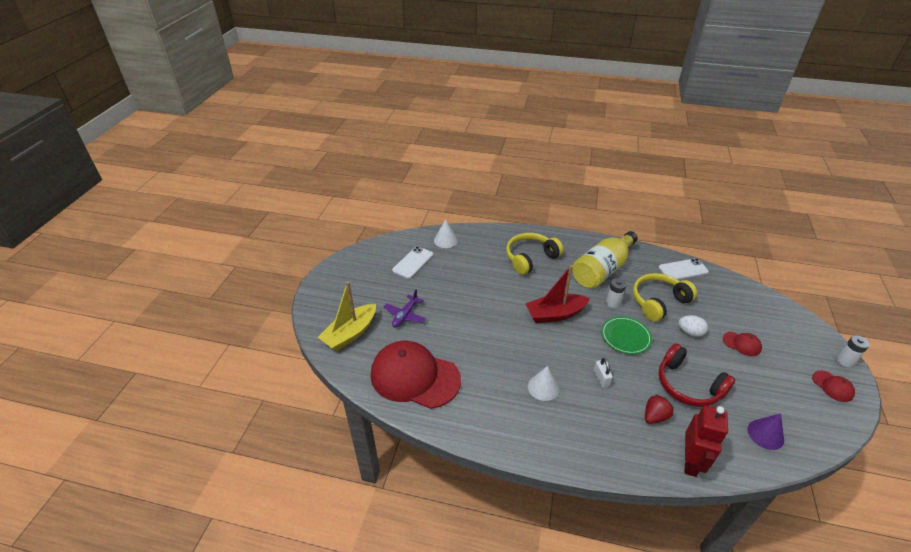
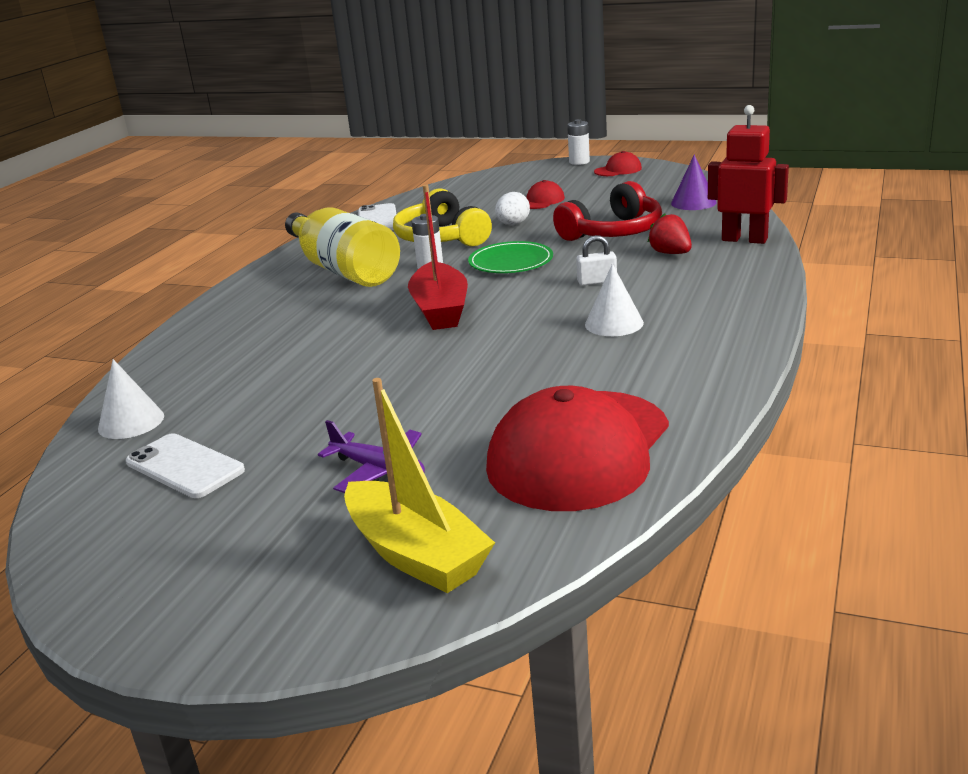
camera: 80 degrees left, 15 degrees down
yellow headphones [506,233,564,275] -> none

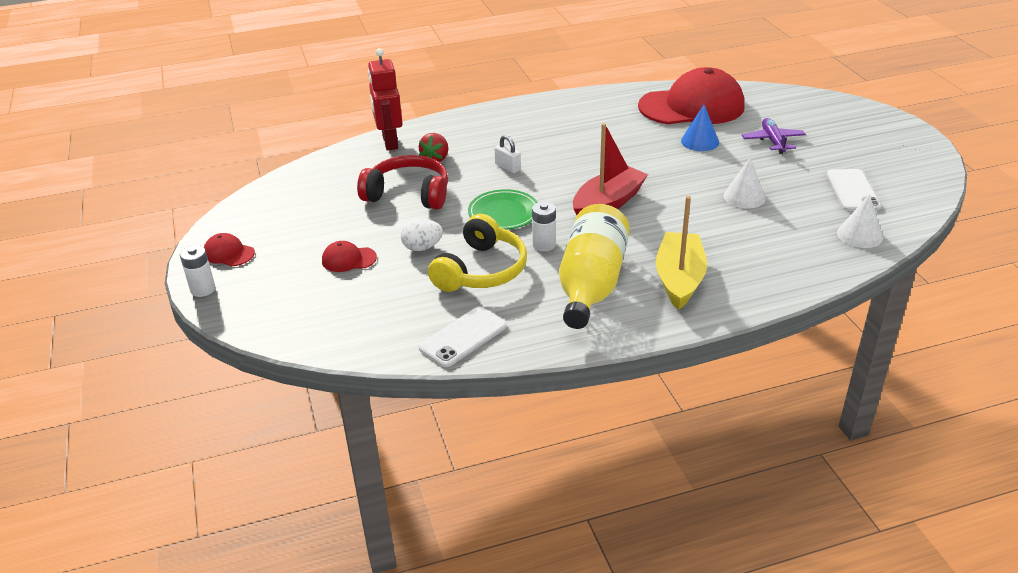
camera: 130 degrees left, 10 degrees up
yellow boat [344,378,495,593] -> yellow boat moved to [656,196,707,310]
white cone [585,264,644,336] -> white cone moved to [724,158,766,209]
purple cone [671,155,717,210] -> none
none -> blue cone [681,105,719,151]

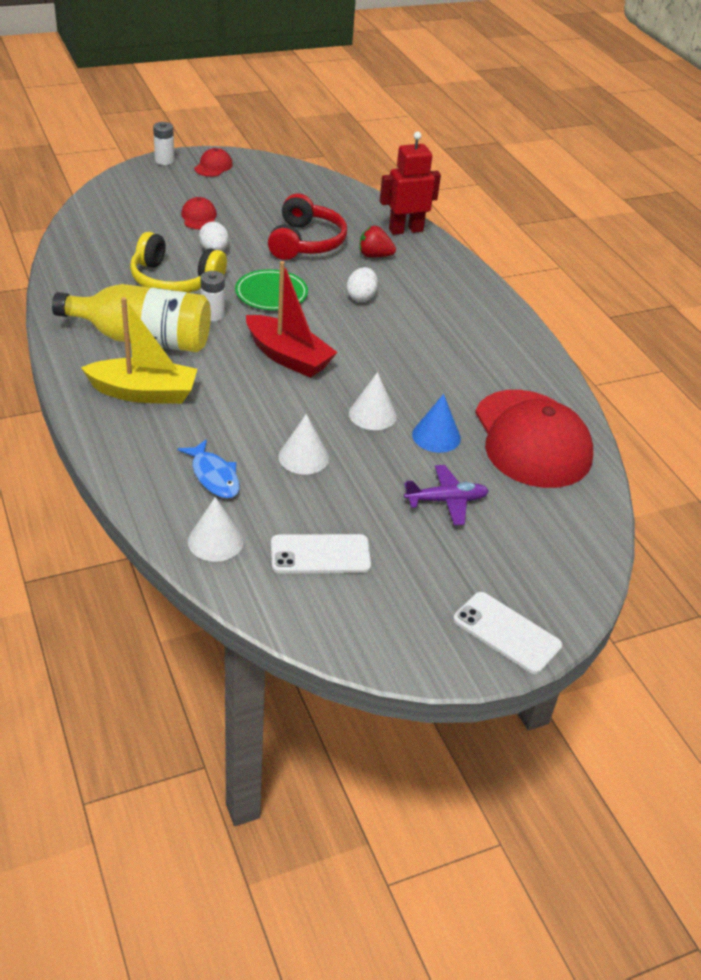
camera: 80 degrees right, 5 degrees up
white phone [419,307,507,367] -> white phone moved to [453,592,562,674]
white padlock [494,135,521,173] -> white egg [347,267,378,302]
none -> blue fish [178,439,240,498]
none -> white cone [349,372,397,430]

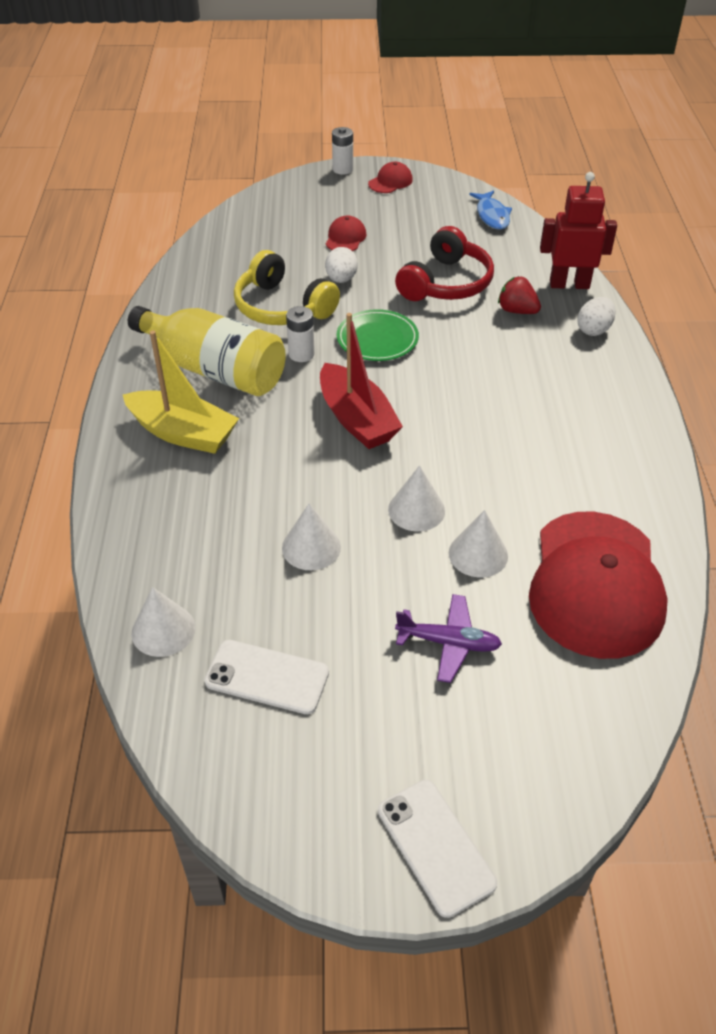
camera: 25 degrees right, 5 degrees up
blue fish [178,439,240,498] -> blue fish moved to [469,190,512,230]
white egg [347,267,378,302] -> white egg moved to [578,297,616,336]
blue cone [412,394,461,453] -> white cone [449,510,508,578]

